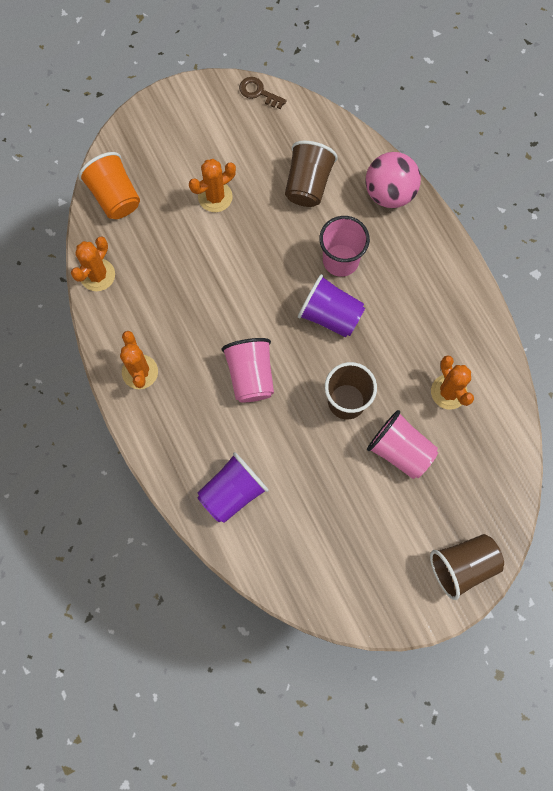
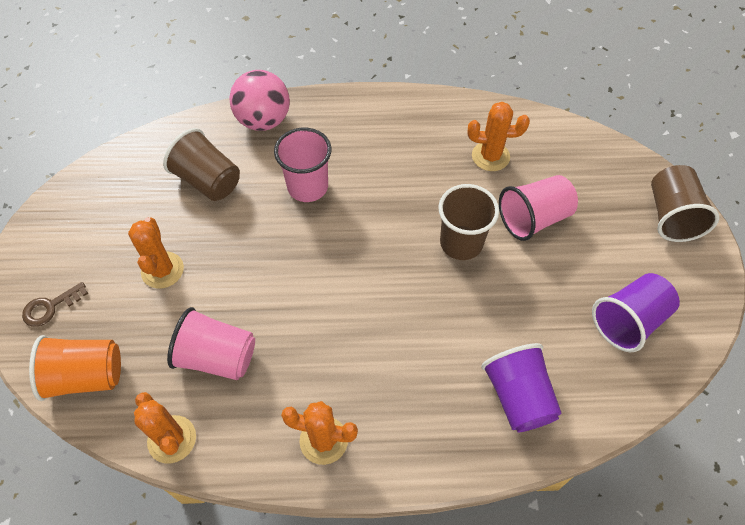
camera: 65 degrees left, 15 degrees down
pink cup [221,338,274,402] -> pink cup moved to [167,307,255,380]
brown key [239,77,287,109] -> brown key moved to [22,282,88,327]
purple cup [298,274,365,337] -> purple cup moved to [592,273,680,352]

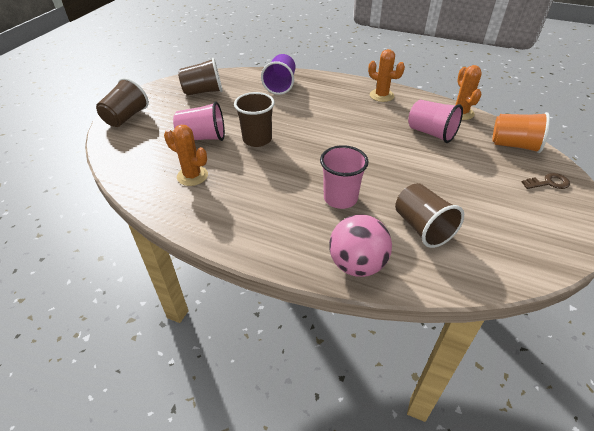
camera: 155 degrees left, 15 degrees down
orange cactus [128,217,184,289] -> none
purple cup [592,273,680,352] -> brown cup [178,58,222,95]

